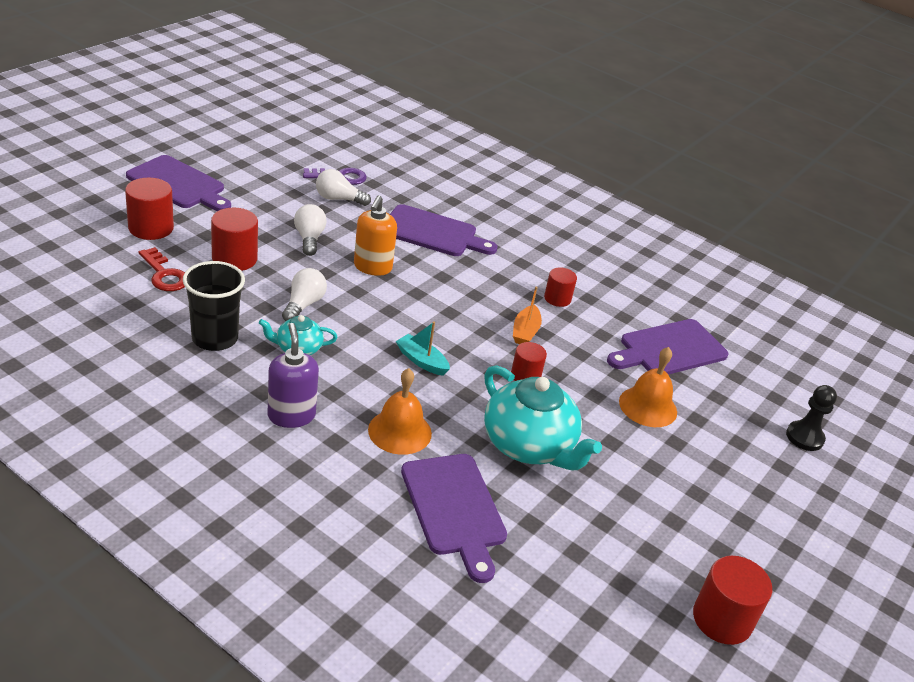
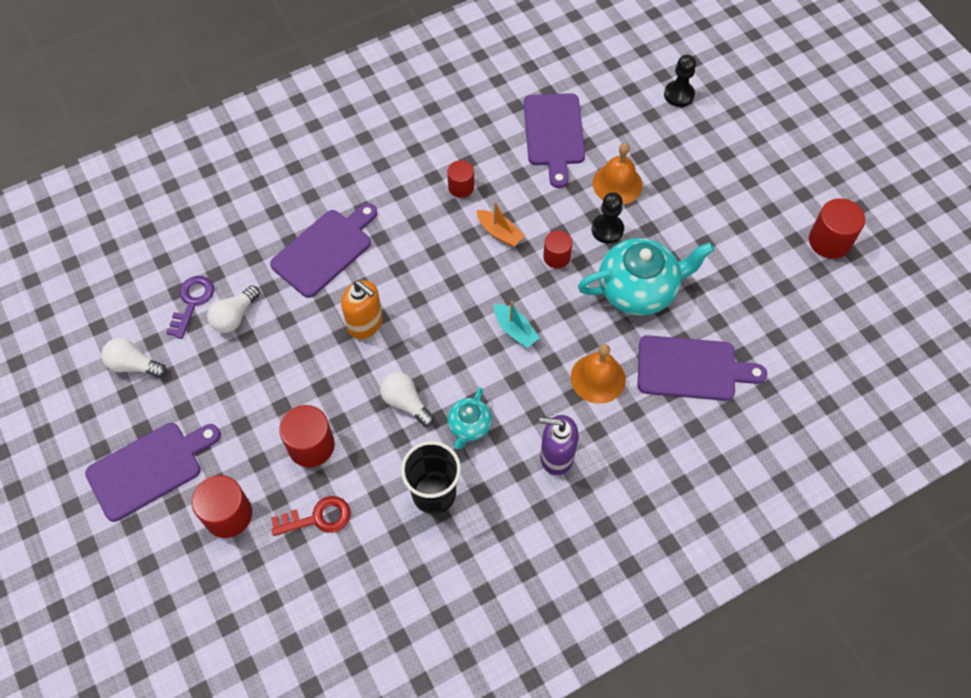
camera: 60 degrees left, 25 degrees up
white light bulb [294,204,326,256] -> white light bulb moved to [101,338,166,378]
turquoise boat [396,321,450,376] -> turquoise boat turned 105 degrees counterclockwise [494,301,540,348]
none -> black pawn [591,192,624,244]

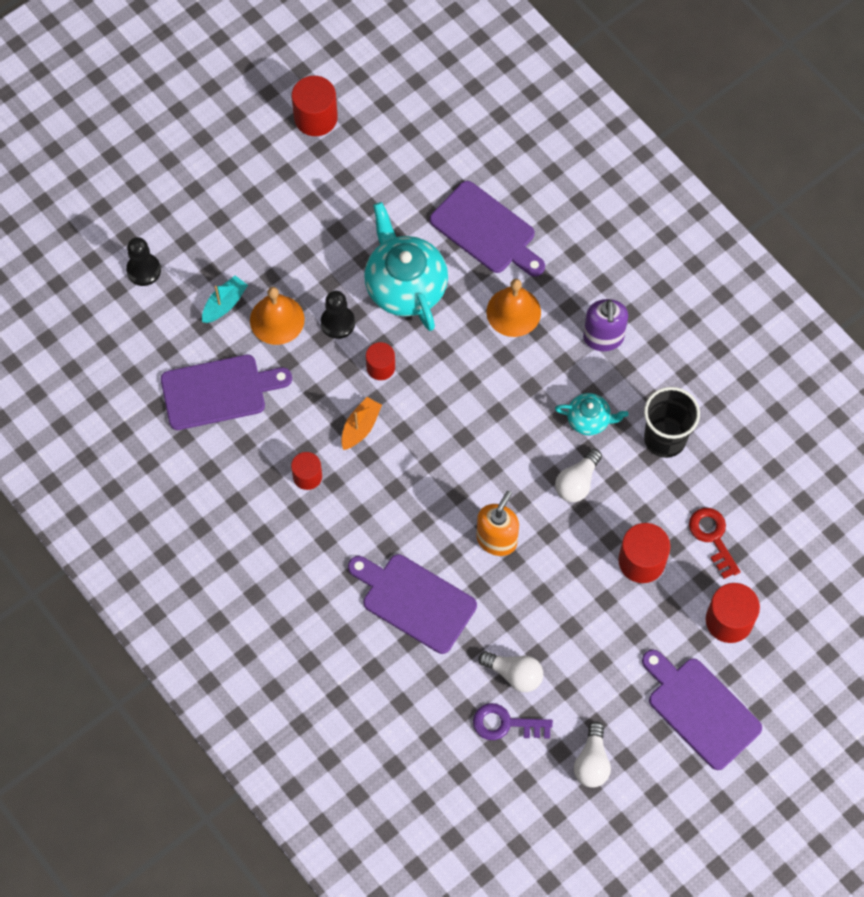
camera: 100 degrees left, 5 degrees up
turquoise boat [494,301,540,348] -> turquoise boat moved to [202,276,248,323]
purple cutting board [638,335,767,401] -> purple cutting board turned 135 degrees clockwise [430,181,545,277]

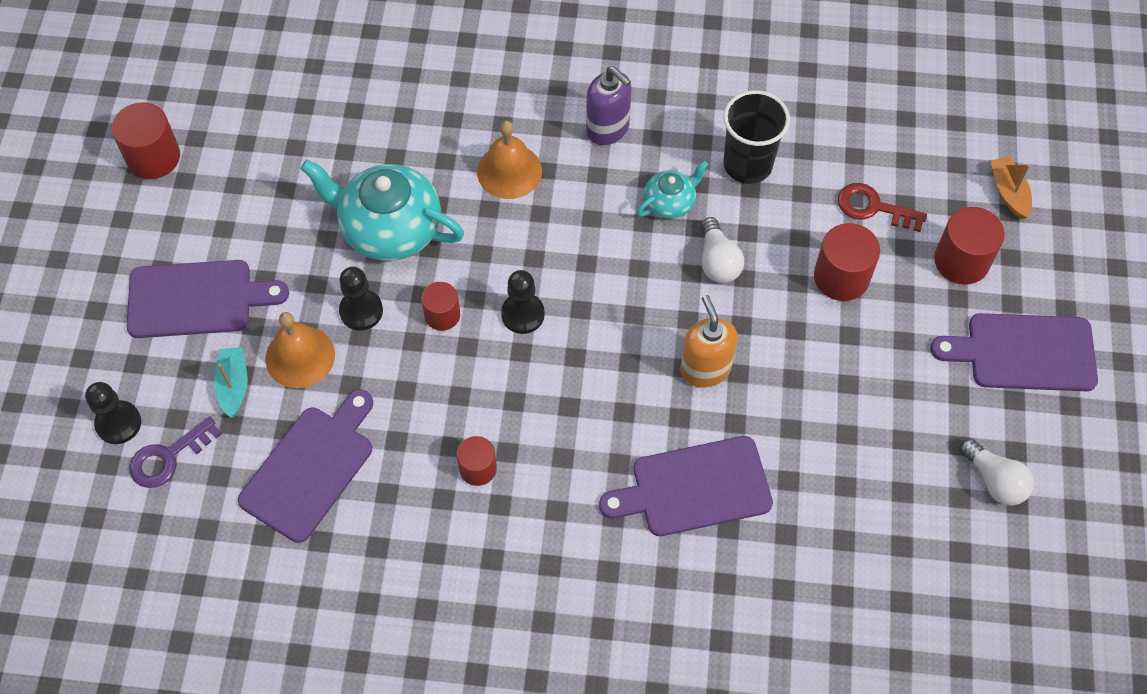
camera: 45 degrees left, 5 degrees down
orange boat [341,397,382,450] -> orange boat moved to [991,156,1032,219]
purple cutting board [430,181,545,277] -> purple cutting board moved to [127,260,289,338]
purple key [473,703,553,740] -> purple key moved to [129,416,222,488]
white light bulb [478,651,543,692] -> none
none -> black pawn [501,270,545,334]

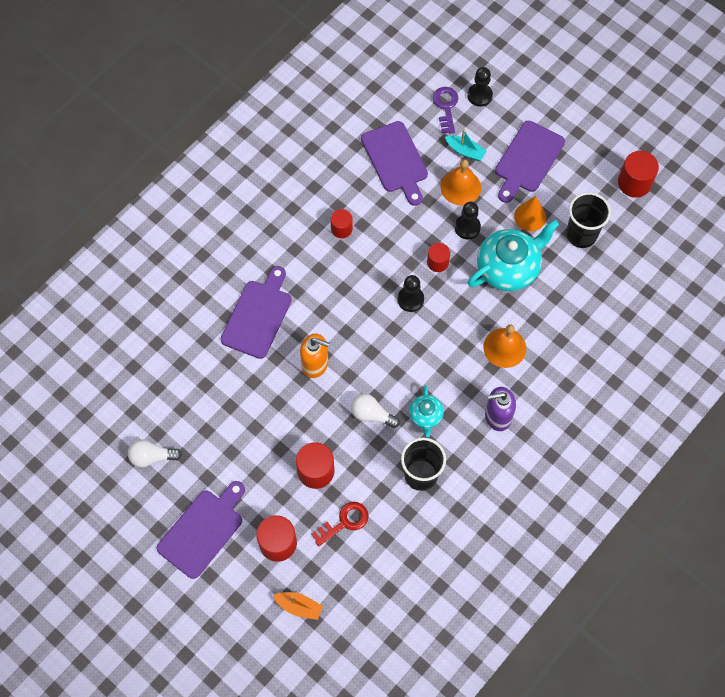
camera: 125 degrees right, 5 degrees up
none -> orange cone [514,196,546,231]
none -> black cup [566,192,611,248]

